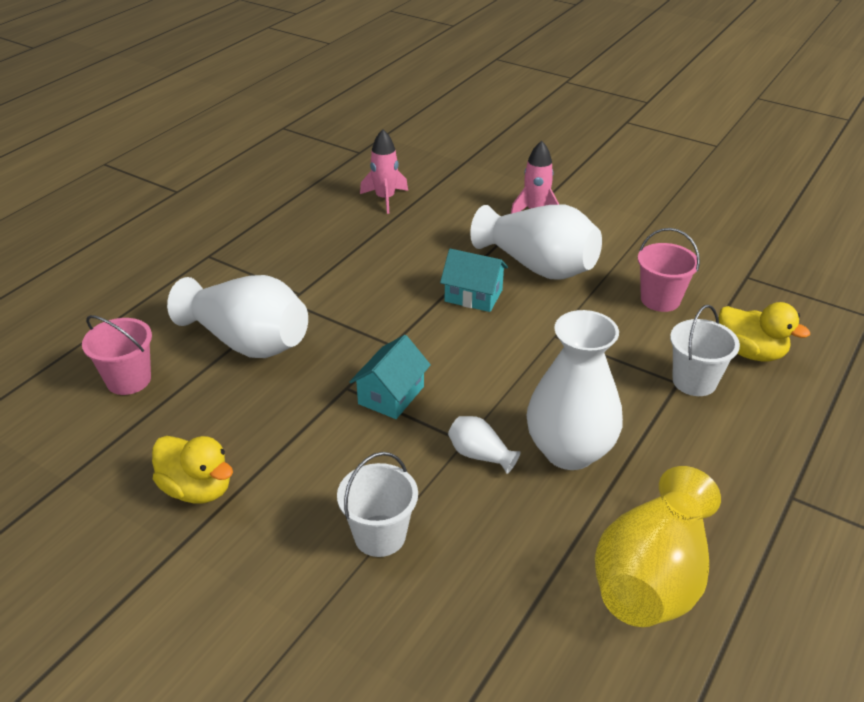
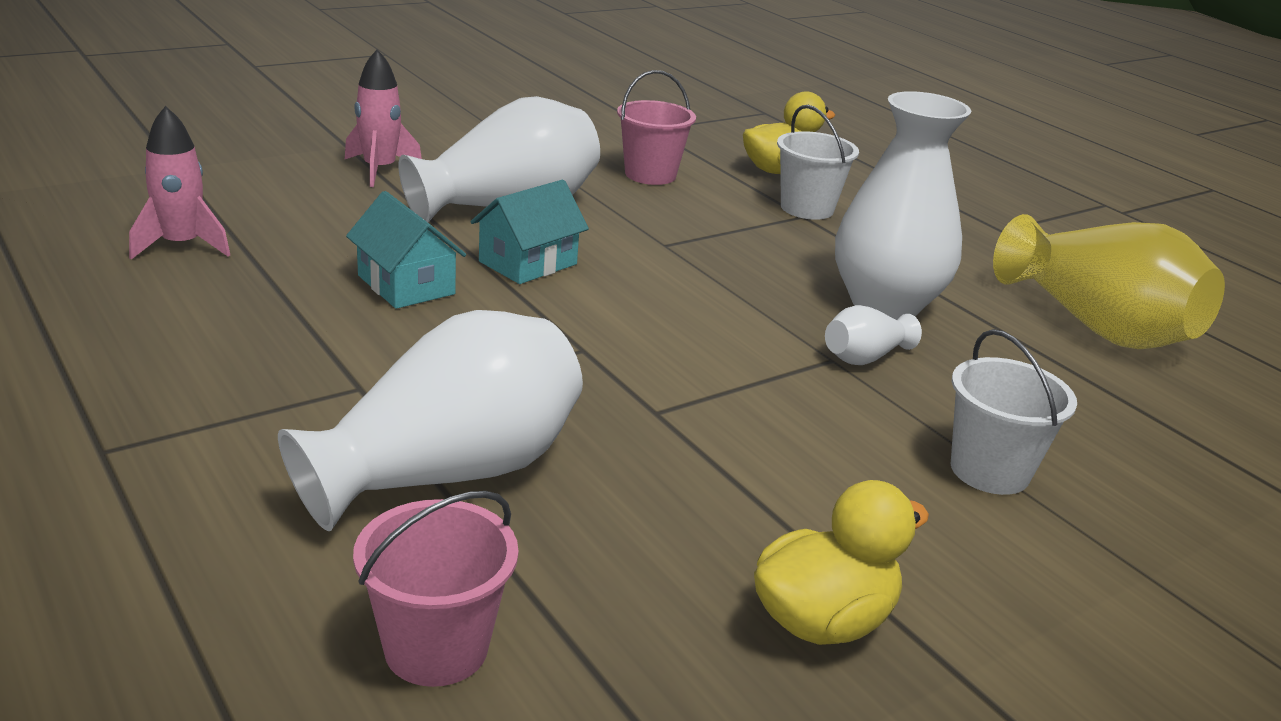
camera: 70 degrees left, 10 degrees down
turquoise house [350,335,431,419] -> turquoise house moved to [346,191,466,309]

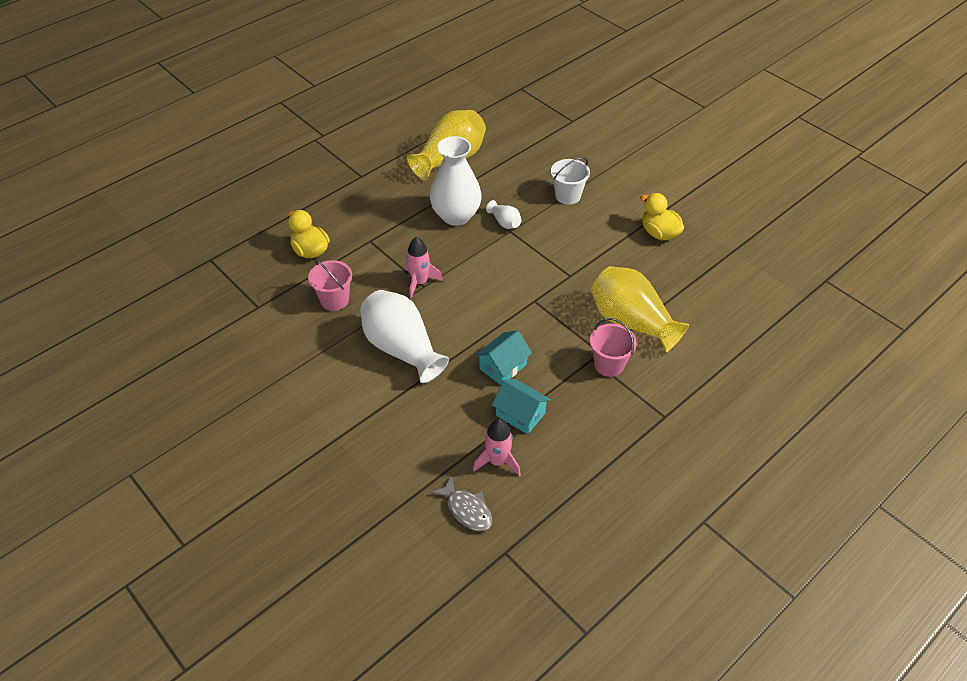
camera: 95 degrees left, 20 degrees up
white vase [278,310,583,531] -> yellow vase [591,266,689,352]
pink rocket [345,49,422,187] -> pink rocket moved to [406,237,443,299]
pink bucket [353,491,518,687] -> pink bucket moved to [590,318,637,377]
turquoise house [470,180,589,284] -> turquoise house moved to [492,379,551,434]
white bucket [777,105,859,220] -> none
none -> grey fish [430,475,492,531]

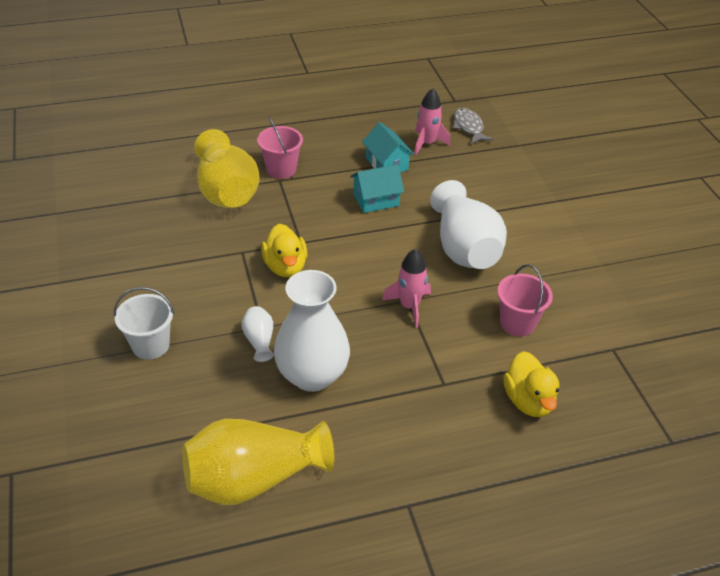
camera: 155 degrees left, 5 degrees down
yellow duck [640,193,684,240] -> yellow duck moved to [261,224,307,277]

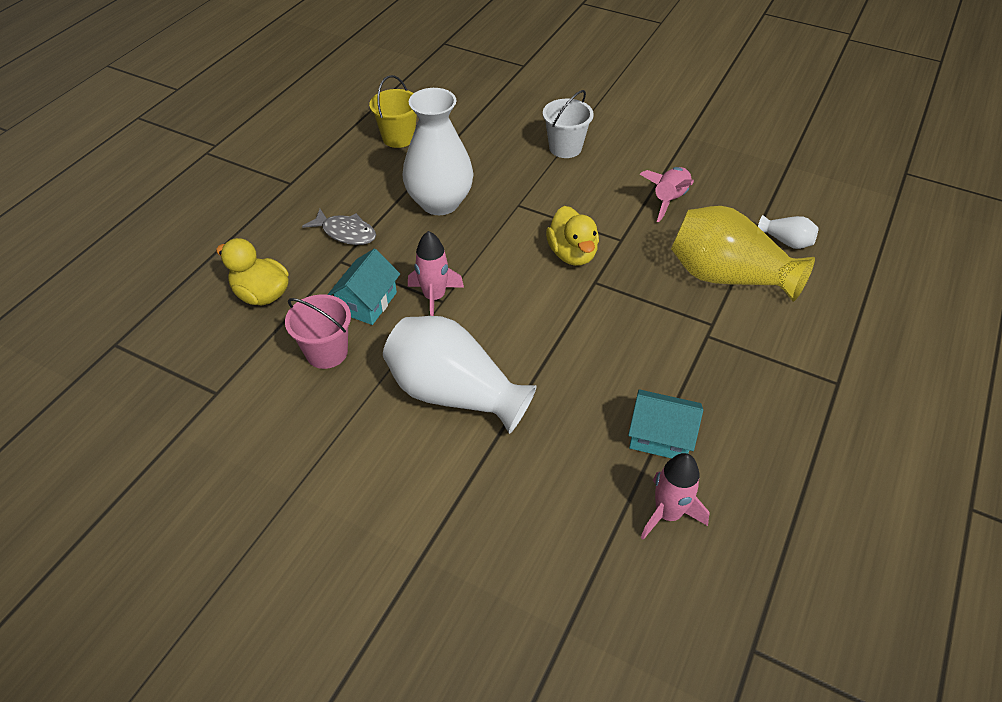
camera: 135 degrees right, 5 degrees up
yellow vase [182,419,334,505] -> yellow bucket [369,75,417,148]
white vase [242,306,274,362] -> white vase moved to [758,215,819,249]
pink bucket [257,117,303,179] -> none
yellow duck [261,224,307,277] -> yellow duck turned 135 degrees counterclockwise [546,206,599,266]
turquoise house [351,164,404,213] -> turquoise house moved to [328,249,400,325]
grey fish [453,108,493,144] -> grey fish moved to [302,209,376,245]
none -> pink rocket [640,167,694,222]

